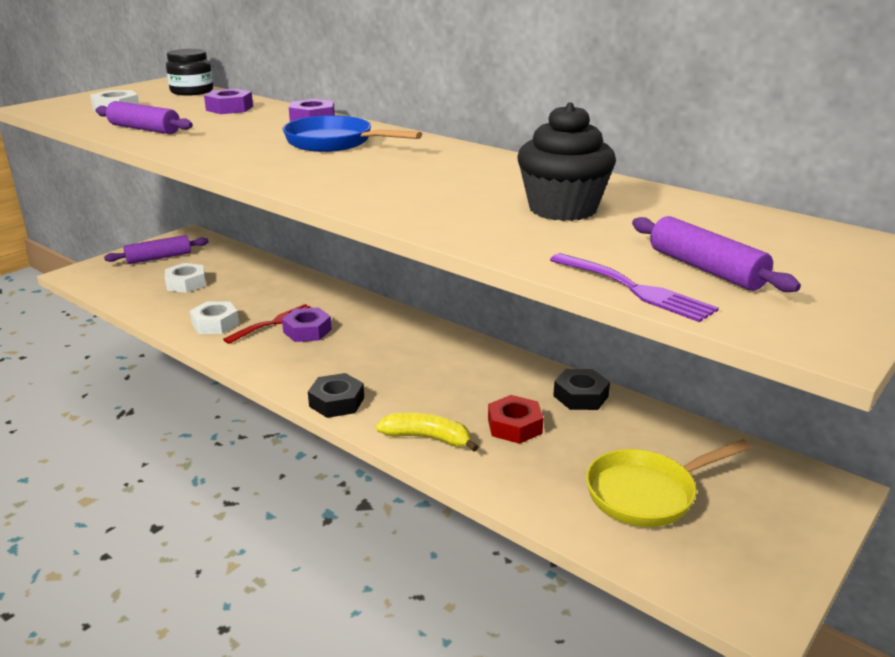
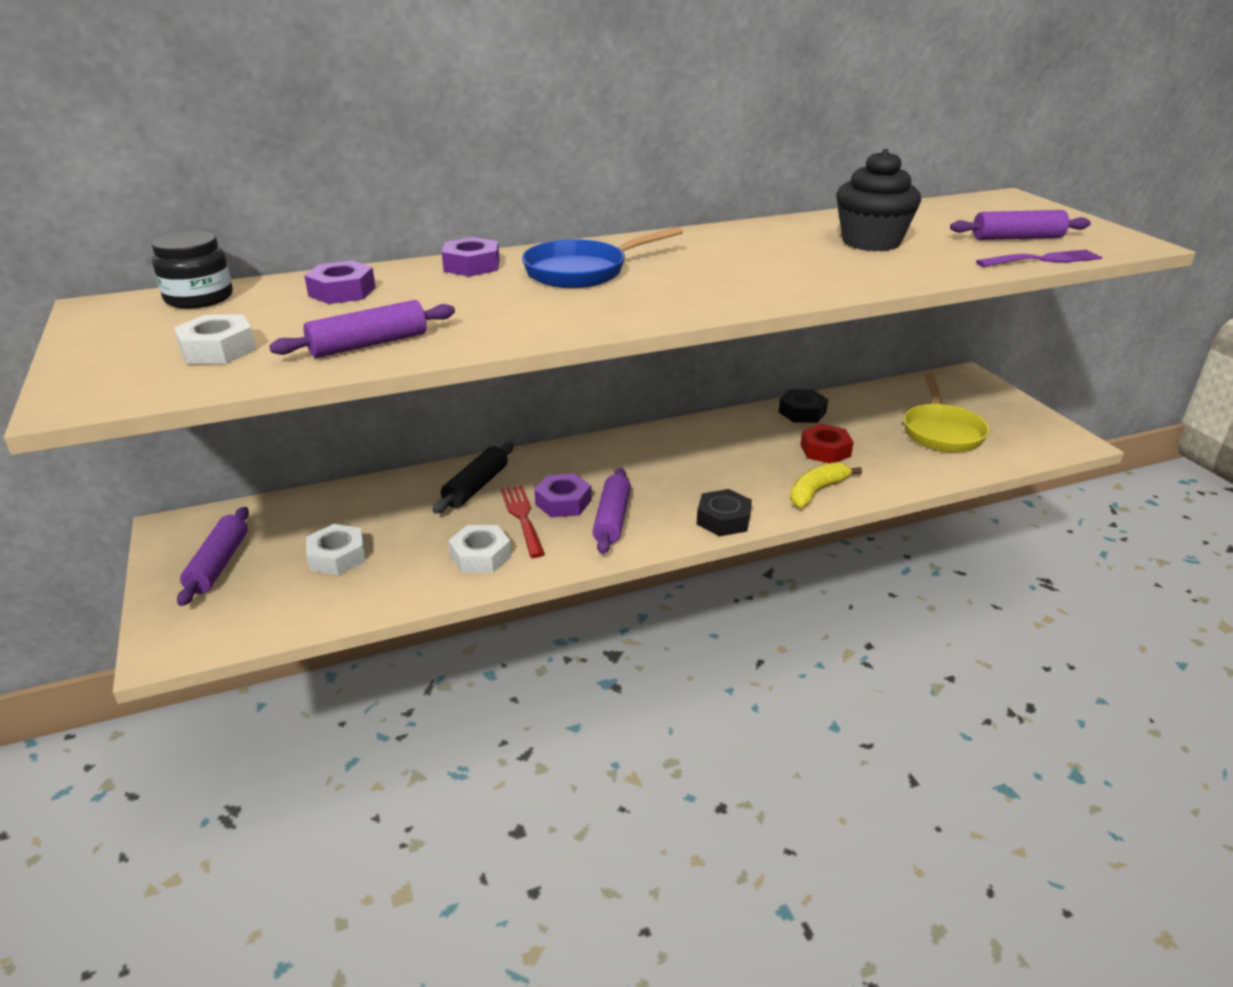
camera: 60 degrees left, 5 degrees up
none -> black rolling pin [432,443,513,514]
none -> purple rolling pin [592,468,631,554]

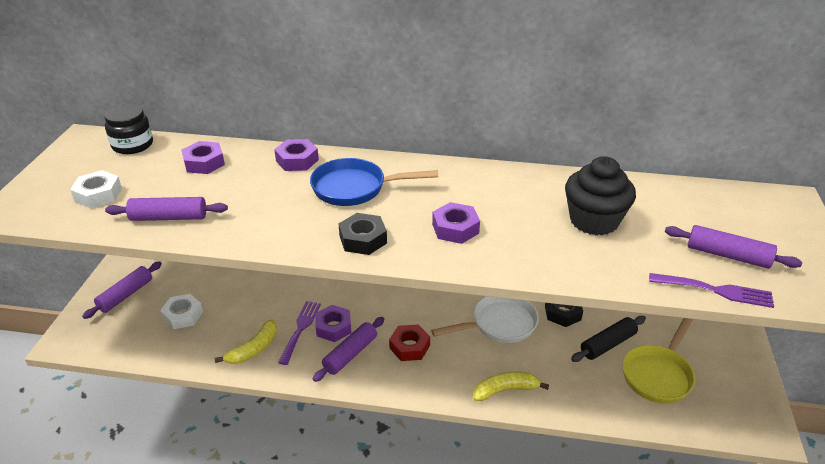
camera: 30 degrees right, 5 degrees up
black rolling pin [432,443,513,514] -> black rolling pin moved to [571,316,646,362]
white nut [448,525,512,573] -> yellow banana [215,319,277,364]
red fork [501,485,545,558] -> purple fork [278,301,321,365]
black nut [697,489,752,536] -> black nut moved to [339,213,387,255]
red nut [801,424,854,463] -> red nut moved to [389,325,430,361]
none -> white pan [431,296,539,343]
none -> purple nut [432,202,480,244]

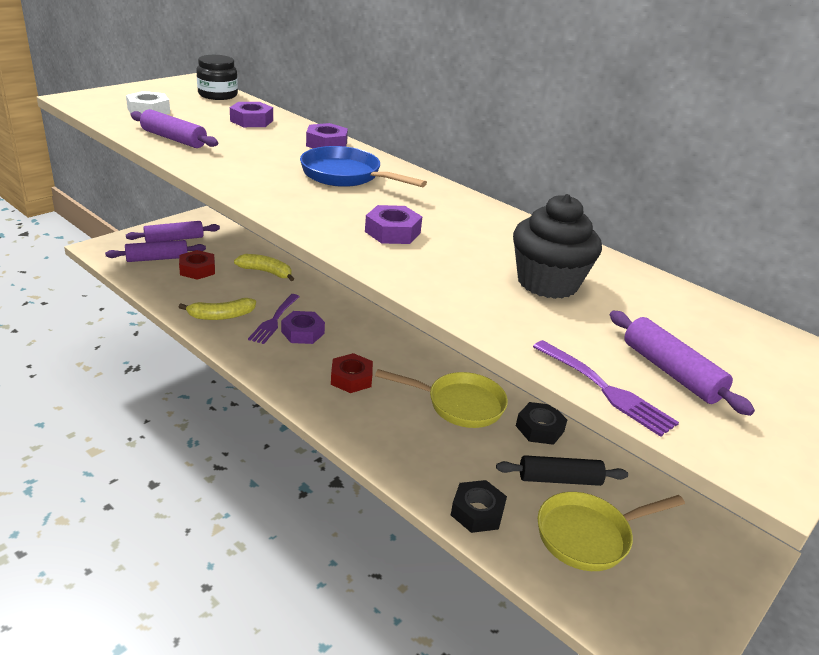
camera: 30 degrees right, 5 degrees down
white nut [160,294,203,329] -> red nut [179,250,215,280]
purple fork [278,301,321,365] -> purple fork turned 150 degrees clockwise [248,294,300,344]
purple rolling pin [313,317,384,382] -> purple rolling pin moved to [105,240,206,262]
black nut [339,213,387,255] -> black nut moved to [451,480,507,533]
white pan [431,296,539,343] -> yellow pan [375,369,508,428]
yellow banana [473,371,549,401] -> yellow banana moved to [234,254,294,281]

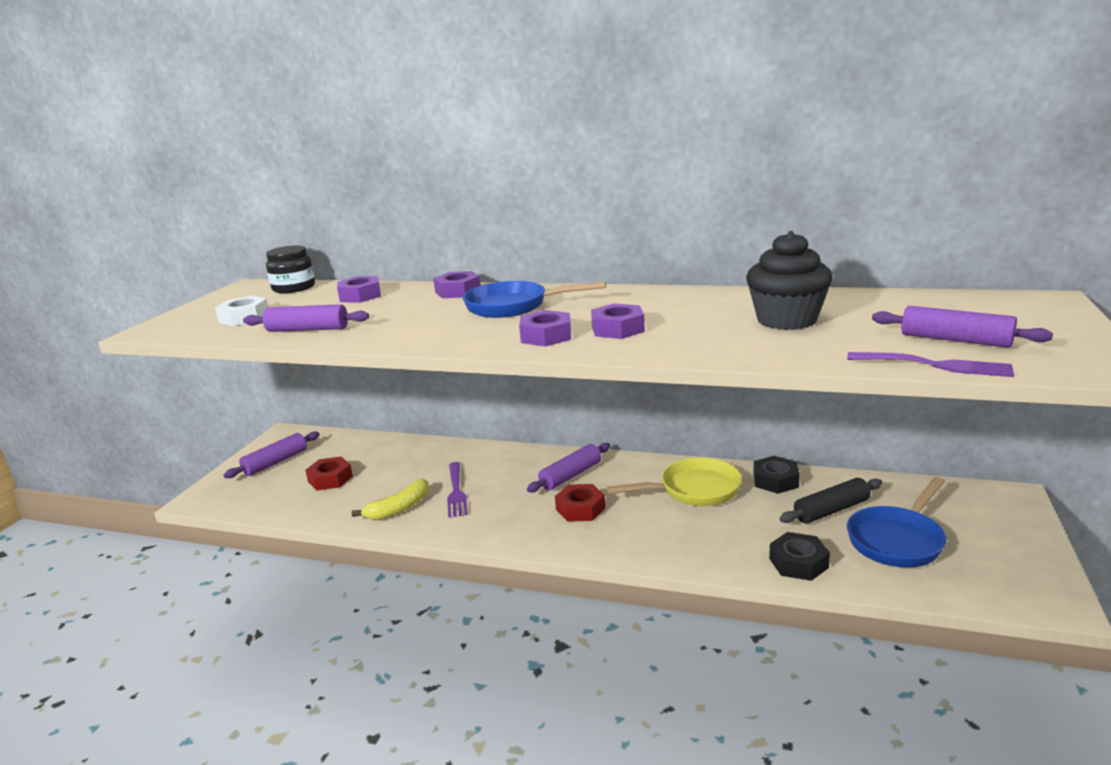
camera: 20 degrees left, 10 degrees down
purple rolling pin [105,240,206,262] -> purple rolling pin moved to [527,443,610,492]
yellow banana [234,254,294,281] -> none
purple nut [281,311,325,344] -> purple nut moved to [519,310,571,347]
yellow pan [538,492,685,571] -> blue pan [847,477,946,567]

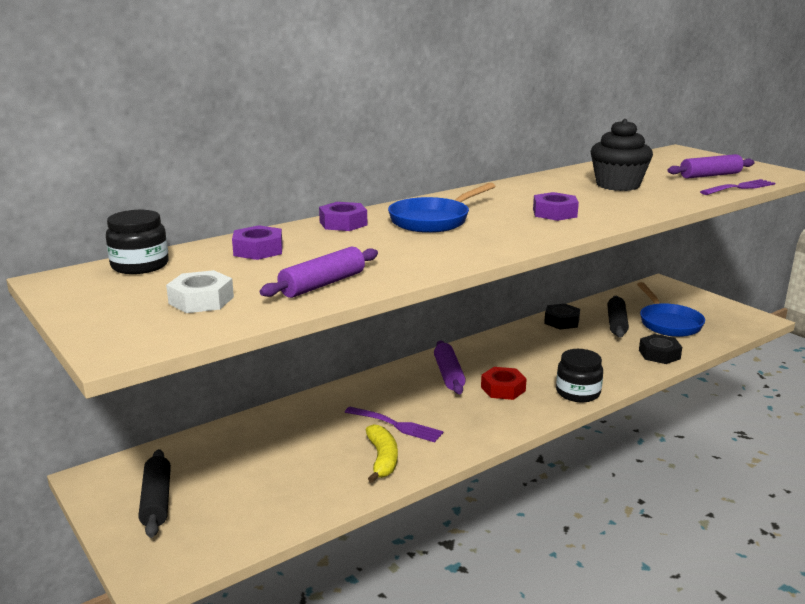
camera: 55 degrees left, 0 degrees up
purple rolling pin [224,432,320,478] -> black rolling pin [139,449,171,538]
red nut [305,457,353,490] -> none
purple nut [519,310,571,347] -> none
yellow pan [606,458,742,506] -> none
none -> black jar [556,349,603,402]

